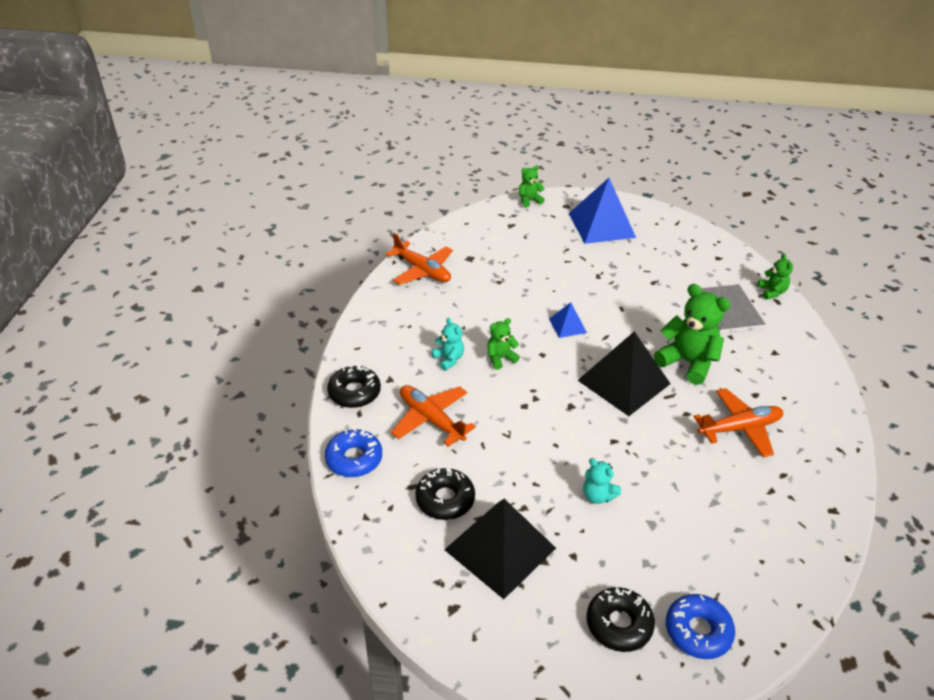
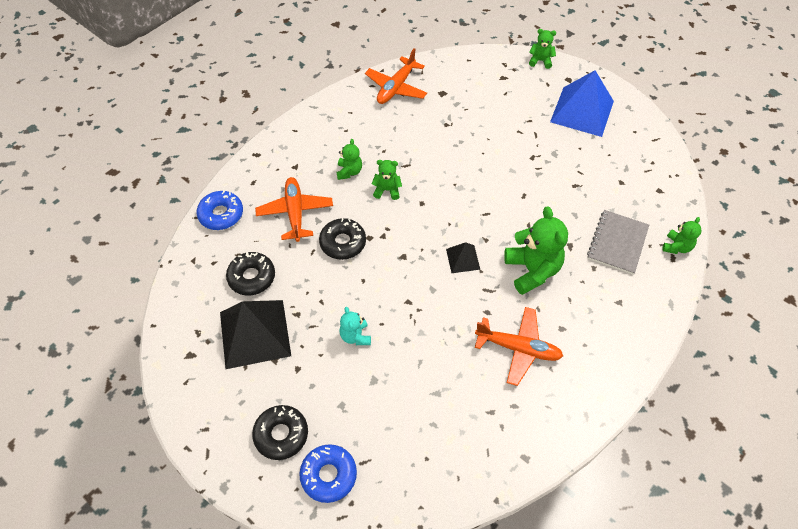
camera: 35 degrees right, 15 degrees up
black donut [327,365,381,408] -> black donut moved to [319,218,366,260]
orange plane [385,233,453,285] -> orange plane turned 45 degrees clockwise [365,48,427,104]
turquoise teddy bear [432,318,464,371] -> green teddy bear [337,139,362,180]
blue pyramid [549,302,587,338] -> none
black pyramid [578,331,670,416] -> black pyramid [446,242,480,273], size x0.48

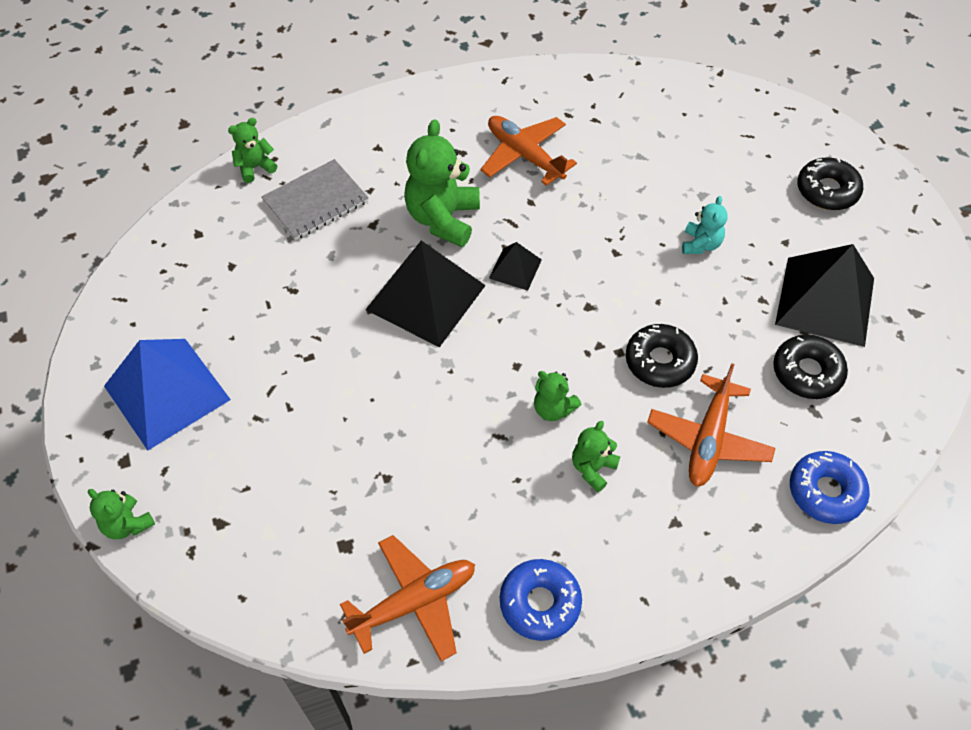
camera: 150 degrees left, 0 degrees up
blue donut [299,444,357,503] -> blue donut moved to [500,559,582,641]
none -> black pyramid [365,240,486,347]

